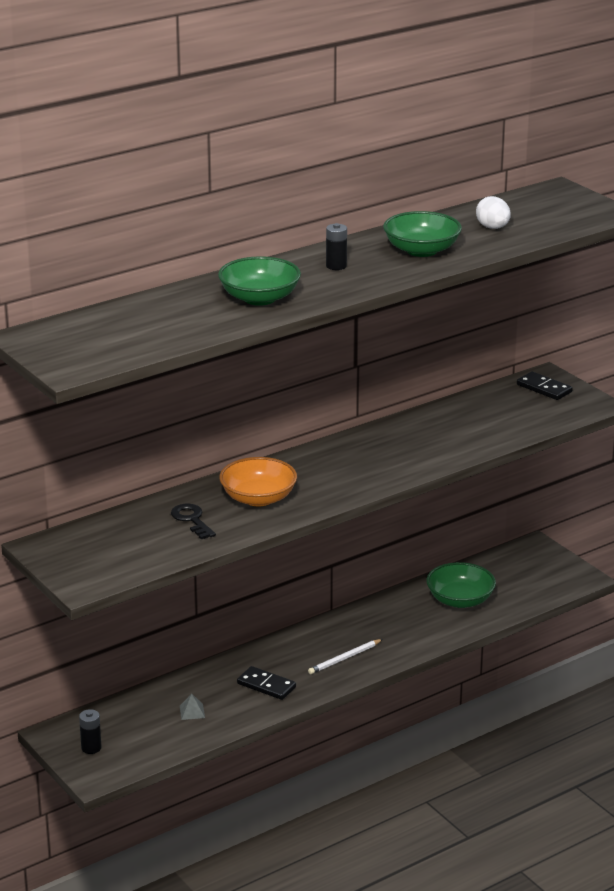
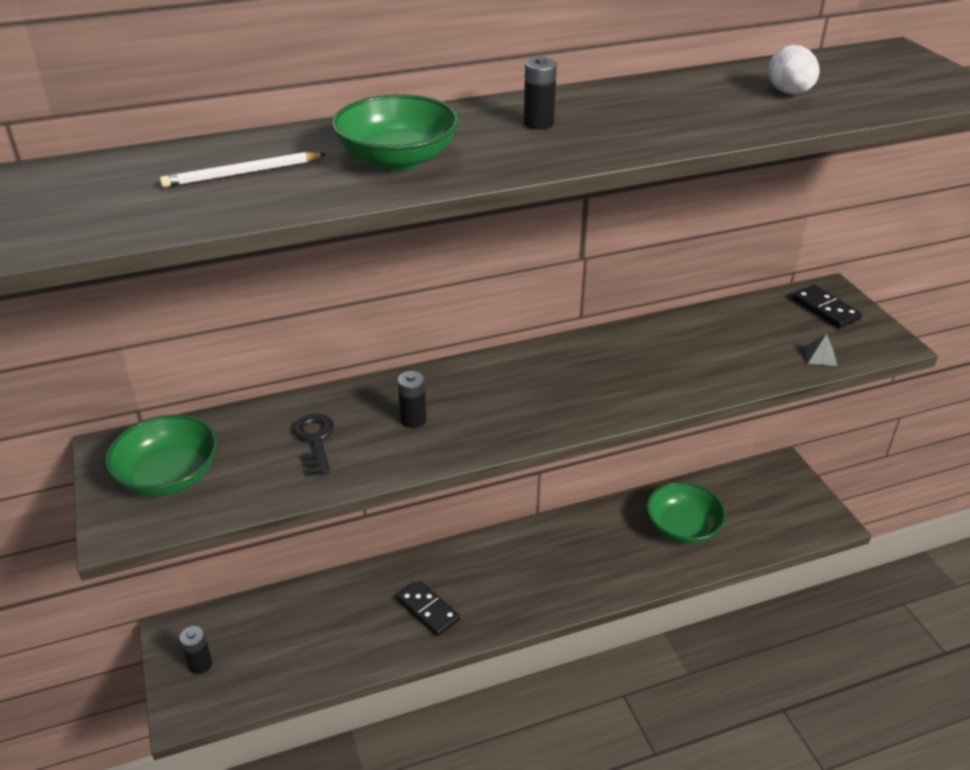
camera: 15 degrees right, 10 degrees up
grey pyramid [180,694,205,720] -> grey pyramid moved to [804,334,837,366]
orange bowl [219,457,297,506] -> black battery [398,371,427,428]
white pencil [308,639,383,674] -> white pencil moved to [160,152,325,187]
green bowl [383,211,462,257] -> green bowl moved to [105,414,218,496]

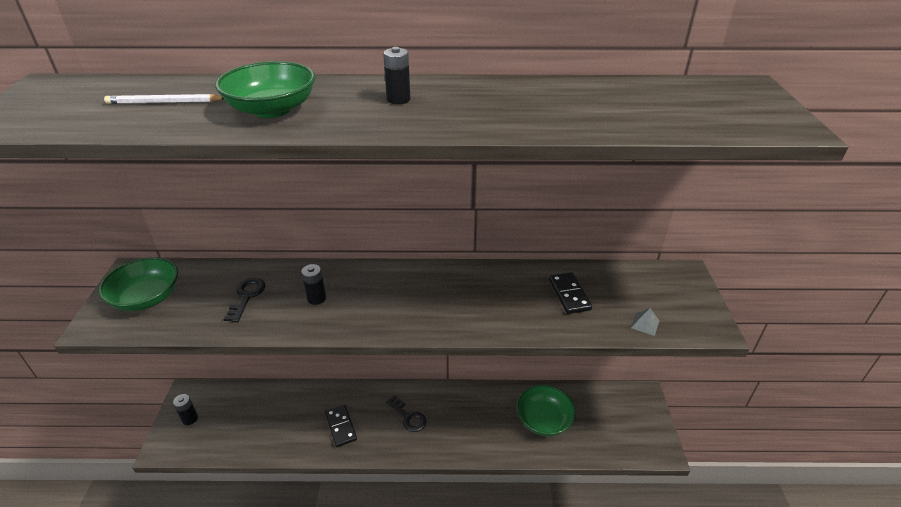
camera: 20 degrees right, 0 degrees up
white egg [768,45,820,95] -> none
black domino [792,285,862,329] -> black domino moved to [549,272,592,314]
none -> black key [386,395,427,432]

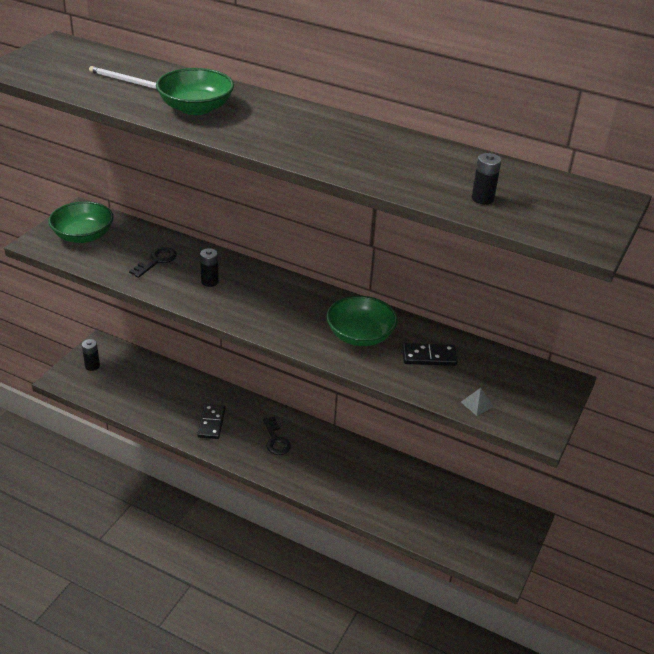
camera: 25 degrees right, 0 degrees up
black battery [383,47,410,104] -> black battery moved to [472,153,501,204]
green bowl [516,385,576,436] -> green bowl moved to [326,296,398,346]
black domino [549,272,592,314] -> black domino turned 75 degrees clockwise [402,343,458,366]

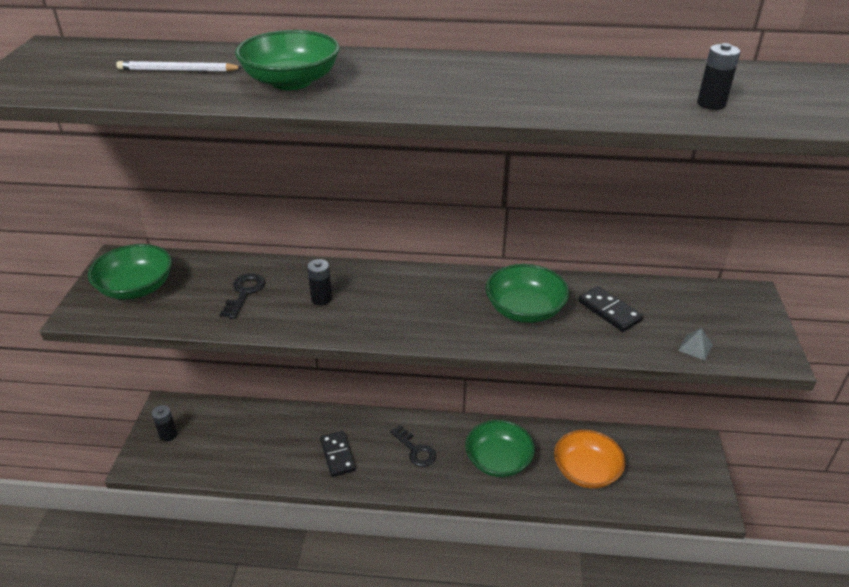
camera: 20 degrees left, 0 degrees up
black domino [402,343,458,366] -> black domino turned 75 degrees clockwise [578,286,643,332]
none -> green bowl [465,420,535,477]
none -> orange bowl [554,430,625,488]

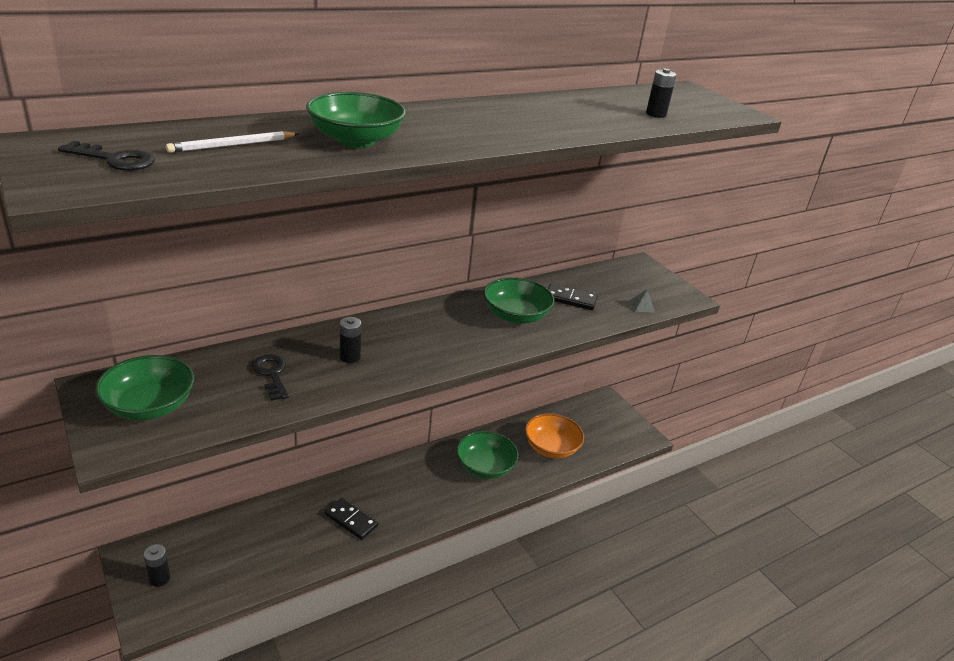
camera: 40 degrees left, 5 degrees down
black key [390,425,436,467] -> black key moved to [58,141,155,171]

